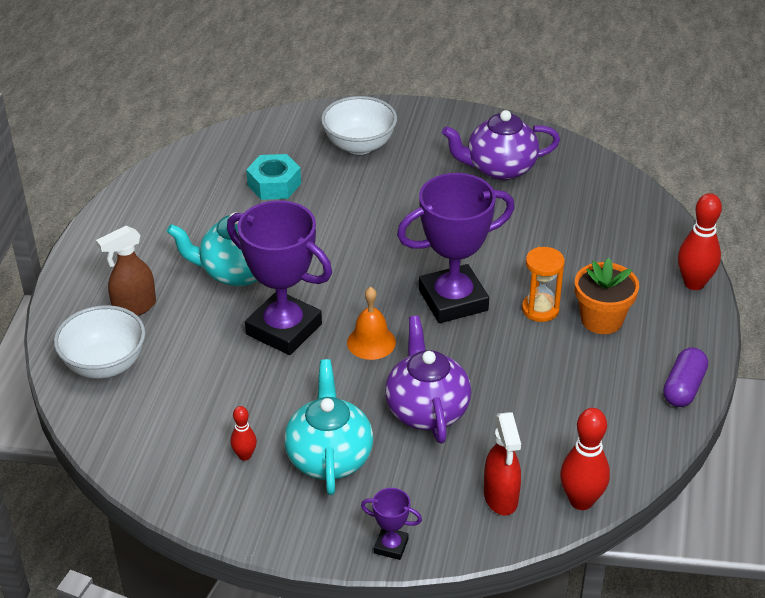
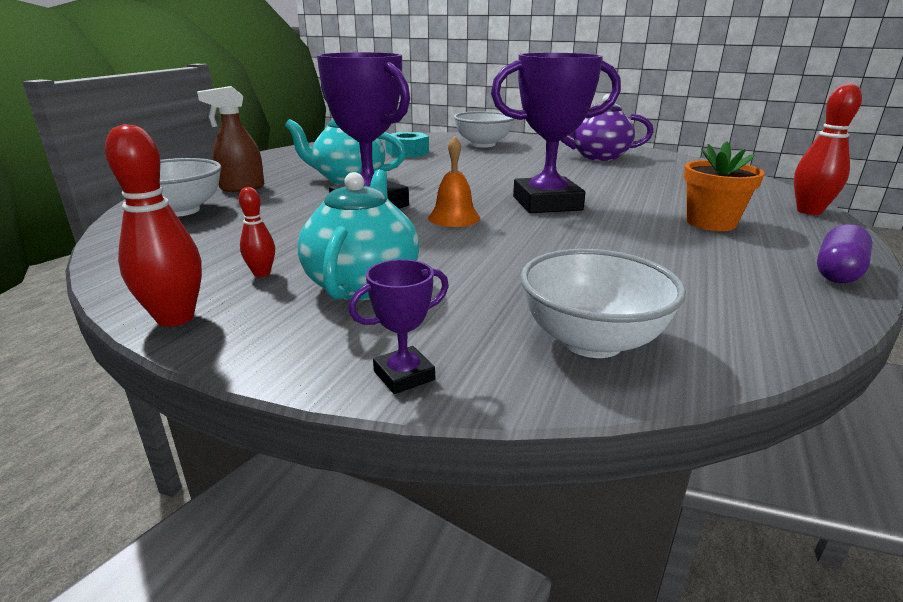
camera: 10 degrees right, 15 degrees down
purple trophy [361,488,422,560] -> purple trophy turned 60 degrees counterclockwise [348,259,449,394]
purple teapot [385,316,471,443] -> none
red spray bottle [484,412,521,515] -> white bowl [520,249,686,358]
orange hourglass [522,247,565,322] -> none
red bowling pin [560,408,610,510] -> red bowling pin moved to [105,124,202,327]

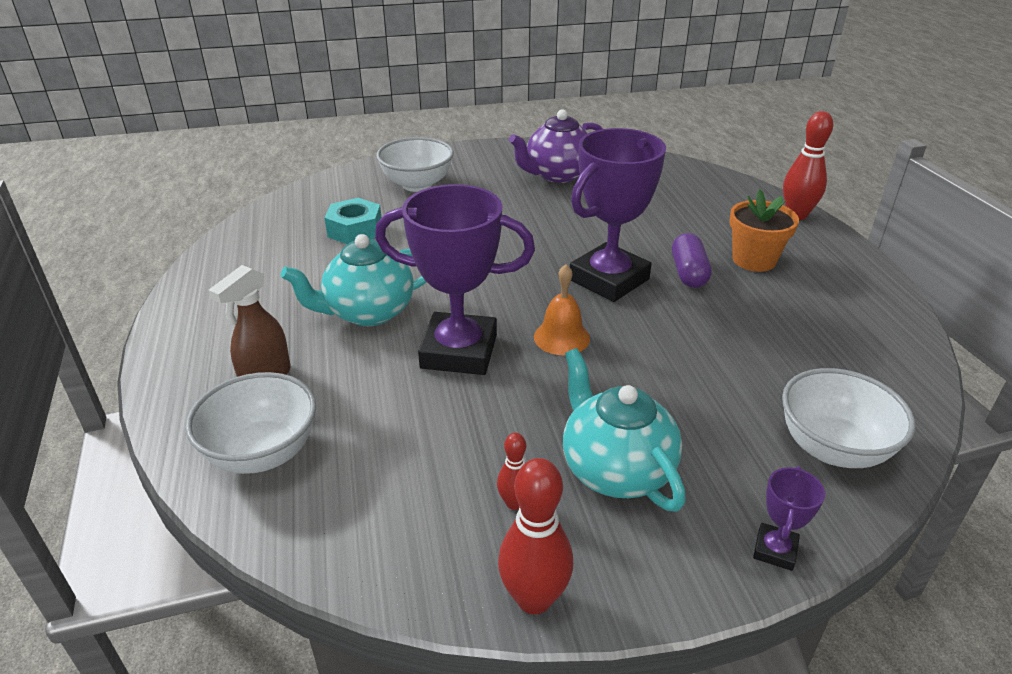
camera: 35 degrees left, 10 degrees up
purple capsule [817,224,872,283] -> purple capsule moved to [672,233,712,288]

